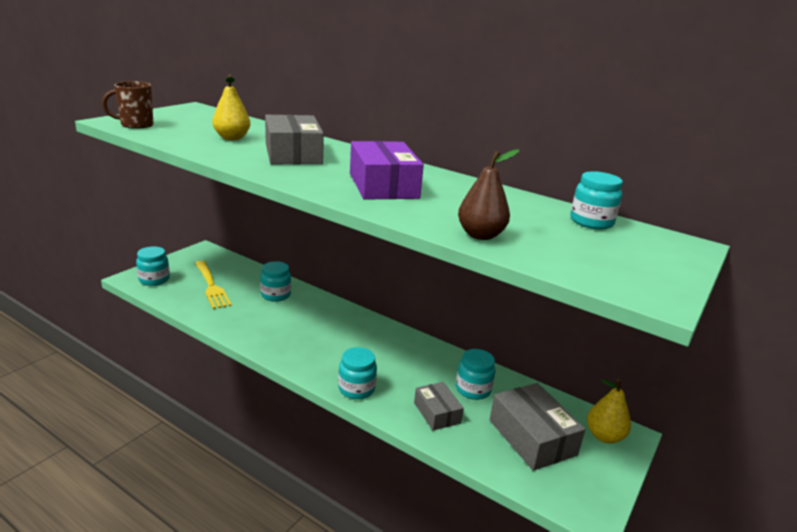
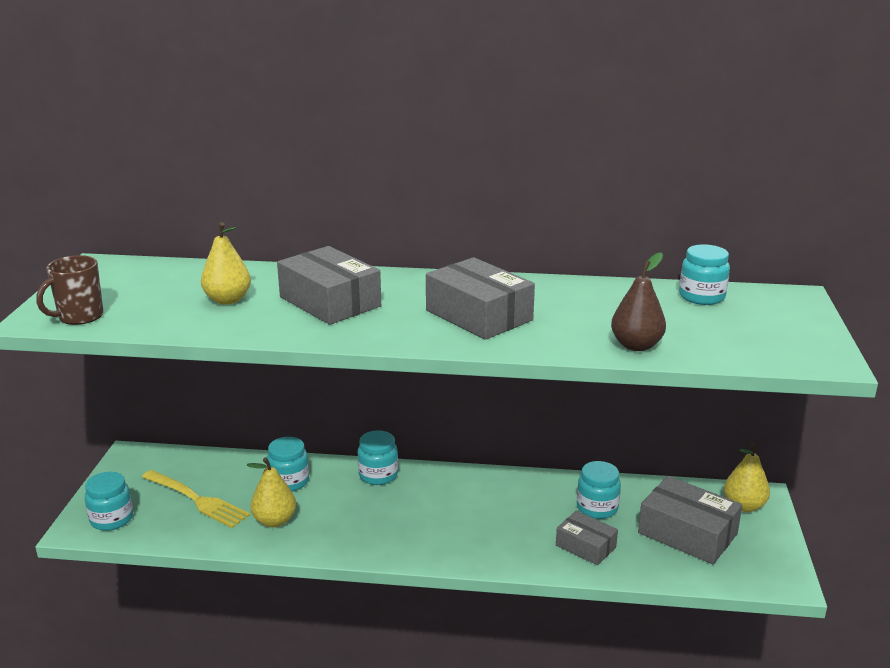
camera: 25 degrees left, 0 degrees up
turquoise jar [338,347,377,399] -> turquoise jar moved to [358,430,398,485]
purple box [350,141,424,200] -> grey box [426,257,535,340]
none -> yellow pear [247,457,296,527]

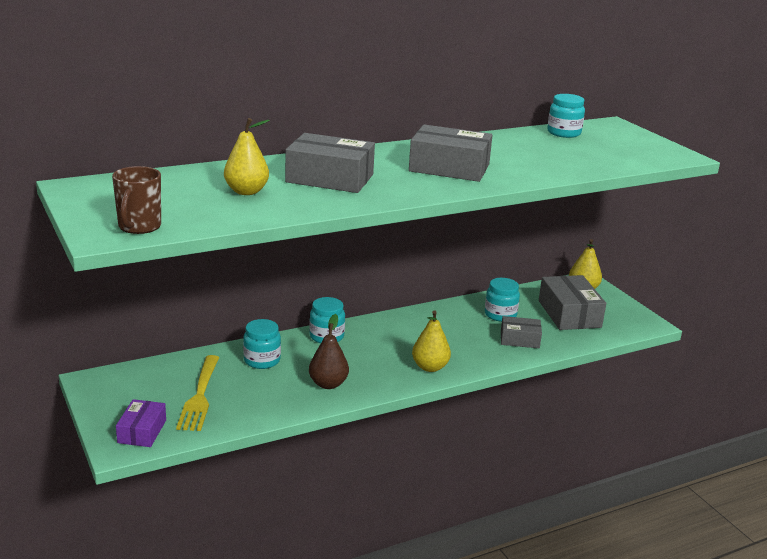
camera: 35 degrees left, 0 degrees up
turquoise jar [85,472,133,531] -> purple box [116,399,166,447]
yellow fork [142,470,250,528] -> yellow fork turned 90 degrees clockwise [176,355,219,431]
yellow pear [247,457,296,527] -> yellow pear moved to [412,311,451,372]
brown pear [611,252,666,351] -> brown pear moved to [309,314,349,389]
grey box [638,476,742,564] -> grey box turned 75 degrees clockwise [539,275,606,330]

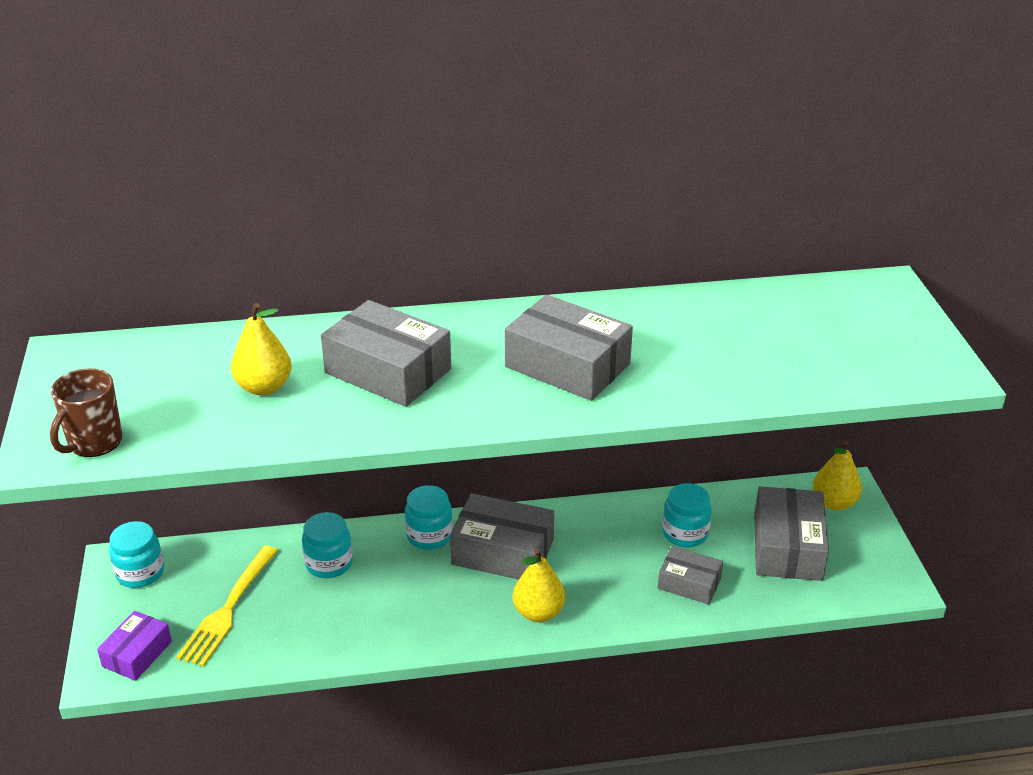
camera: 20 degrees right, 10 degrees up
brown pear [309,314,349,389] -> none
turquoise jar [547,94,585,138] -> turquoise jar moved to [109,521,164,588]
none -> grey box [450,493,554,580]

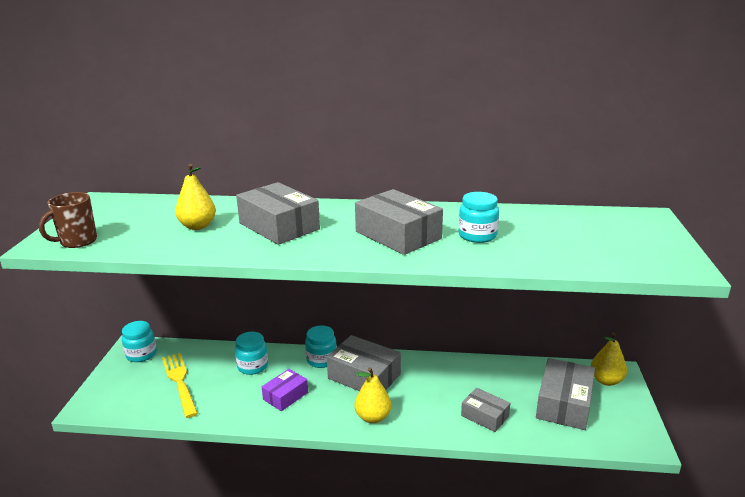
camera: 15 degrees right, 10 degrees down
purple box [97,611,172,681] -> purple box moved to [262,369,308,411]
yellow fork [176,546,278,667] -> yellow fork turned 120 degrees clockwise [162,353,198,418]
turquoise jar [662,483,712,547] -> turquoise jar moved to [459,192,499,243]

